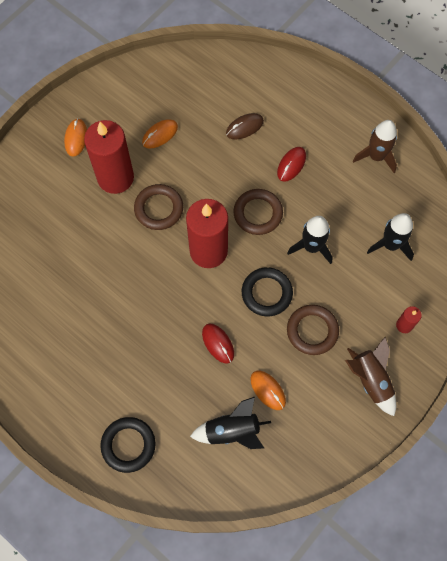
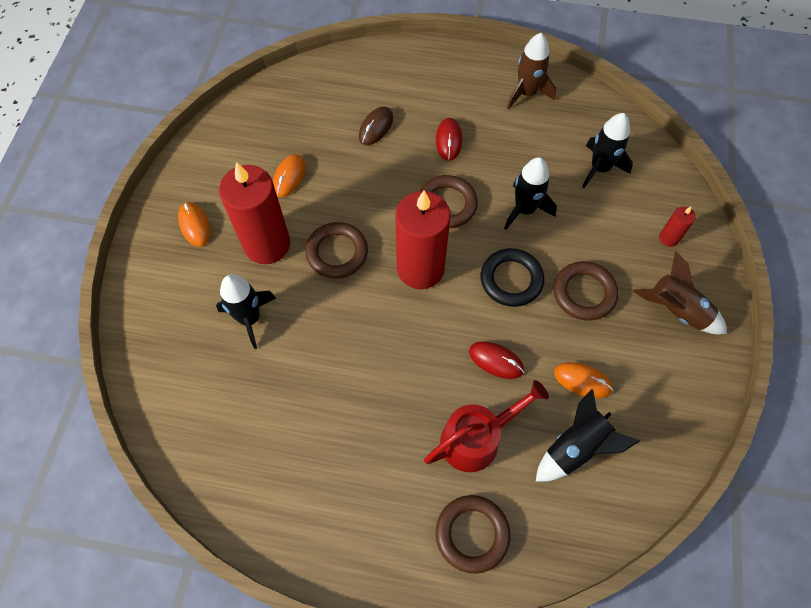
camera: 30 degrees left, 5 degrees down
black ring [100,417,155,473] -> brown ring [436,495,510,574]
none -> black rocket [216,274,276,349]
none -> red watering can [424,380,549,472]

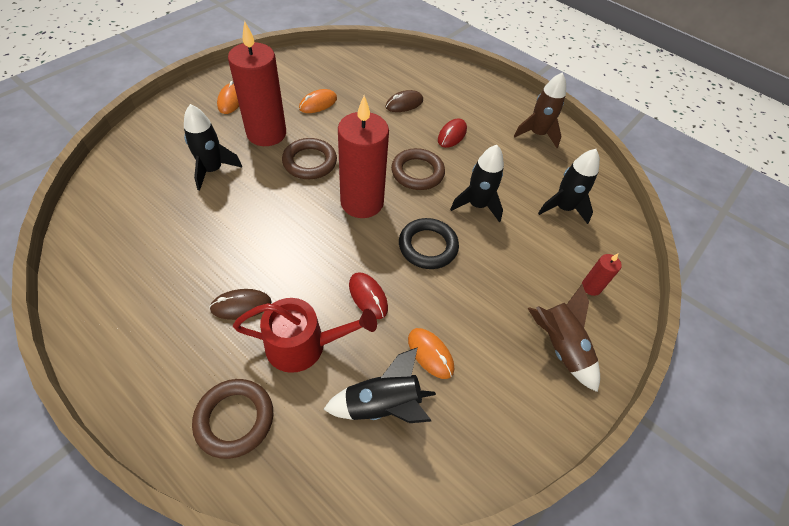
camera: 25 degrees right, 10 degrees down
brown ring [554,261,618,321] -> none
none -> brown mouse [209,289,272,320]

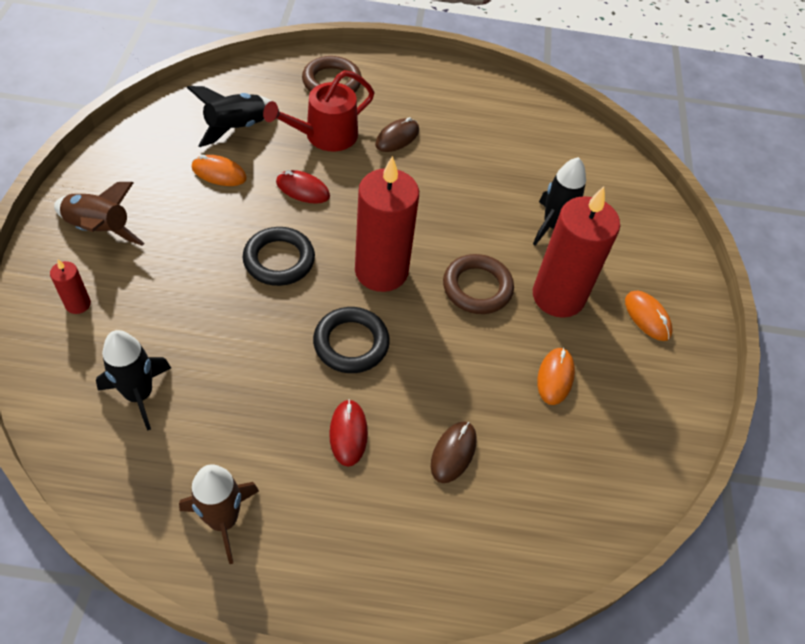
camera: 145 degrees right, 0 degrees up
brown ring [391,148,445,190] -> black ring [313,307,390,373]
black rocket [450,145,504,222] -> none

